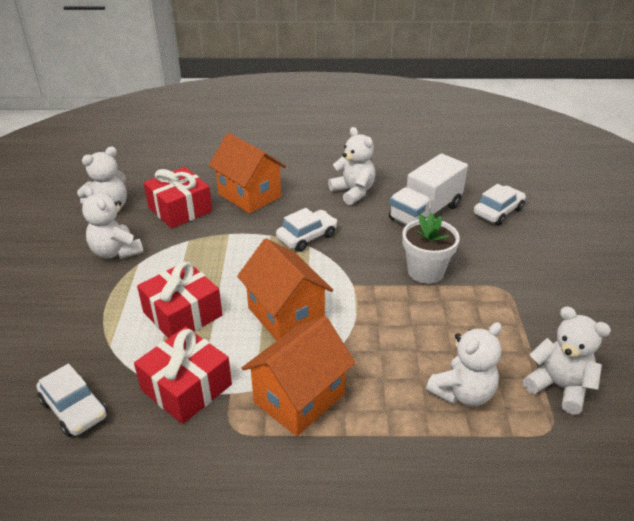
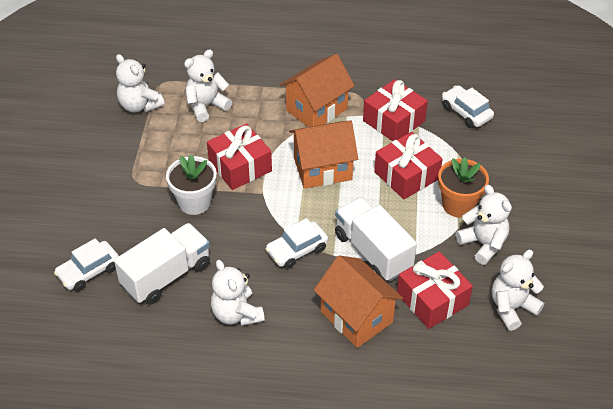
camera: 175 degrees left, 10 degrees up
orange house [237,238,333,341] -> orange house turned 75 degrees counterclockwise [289,120,358,189]
none -> red gift [207,123,272,190]
none -> white truck [335,197,417,281]
none -> orange flower pot [438,157,489,218]

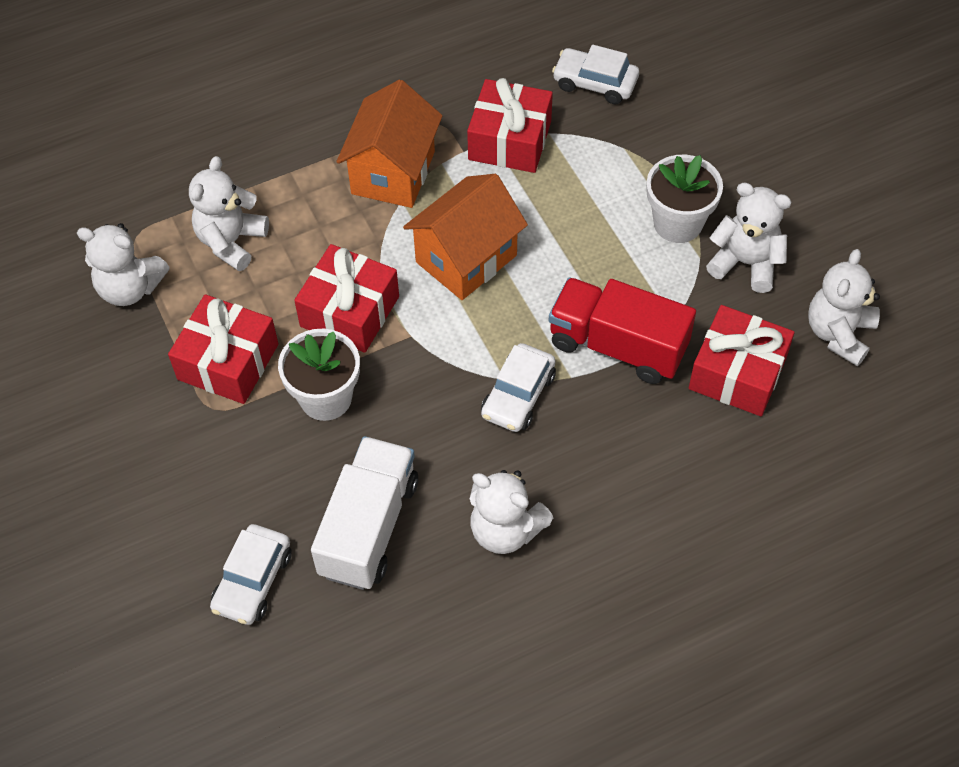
camera: 30 degrees left, 10 degrees up
orange house [314,255,403,348] -> none
white truck [335,197,417,281] -> red truck [549,278,696,384]
red gift [374,132,443,199] -> red gift moved to [168,294,278,404]
orange flower pot [438,157,489,218] -> white flower pot [646,155,723,243]

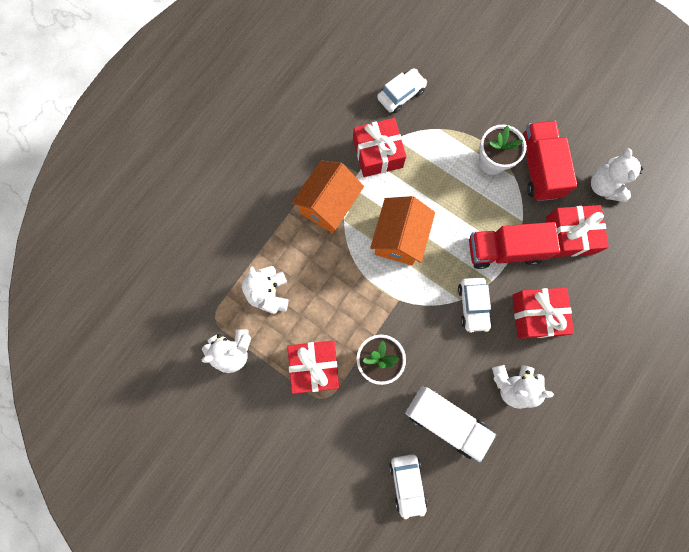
camera: 30 degrees left, 20 degrees up
red gift [294,244,399,353] -> red gift moved to [512,288,574,339]
white truck [311,436,418,590] -> white truck turned 135 degrees clockwise [405,386,496,463]
orange house [336,80,443,208] -> orange house turned 45 degrees clockwise [292,160,364,234]
white car [552,45,639,104] -> white car turned 150 degrees clockwise [377,68,427,113]
white teddy bear [706,182,792,293] -> red truck [523,121,578,201]

